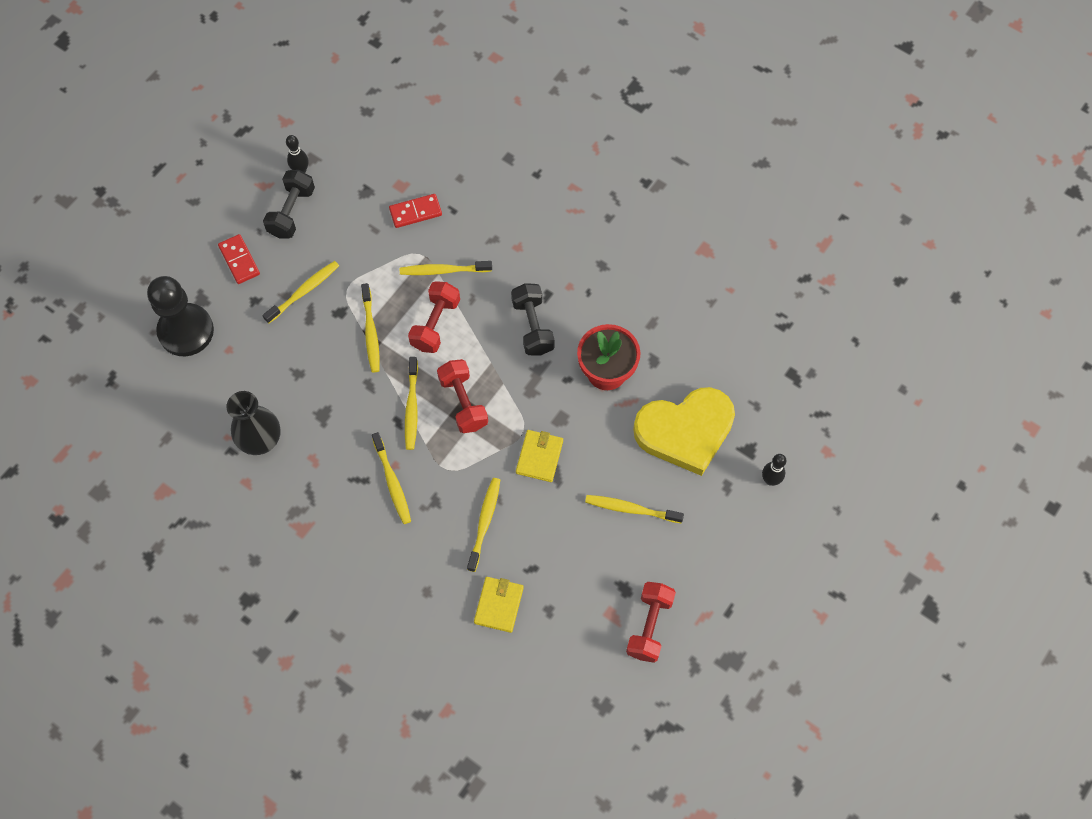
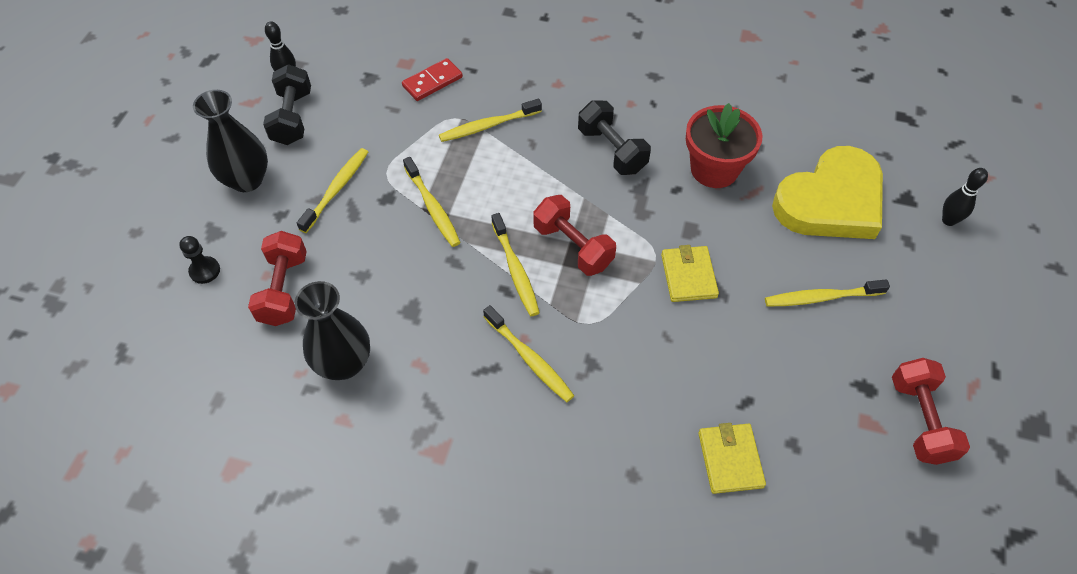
camera: 20 degrees left, 10 degrees down
black pawn [147,276,214,356] -> black pawn [179,236,220,284], size x0.42
red domino [218,234,260,284] -> black vase [193,90,268,192]
red dumbbell [408,281,460,353] -> red dumbbell moved to [248,231,307,326]
yellow toothbrush [467,478,500,572] -> none

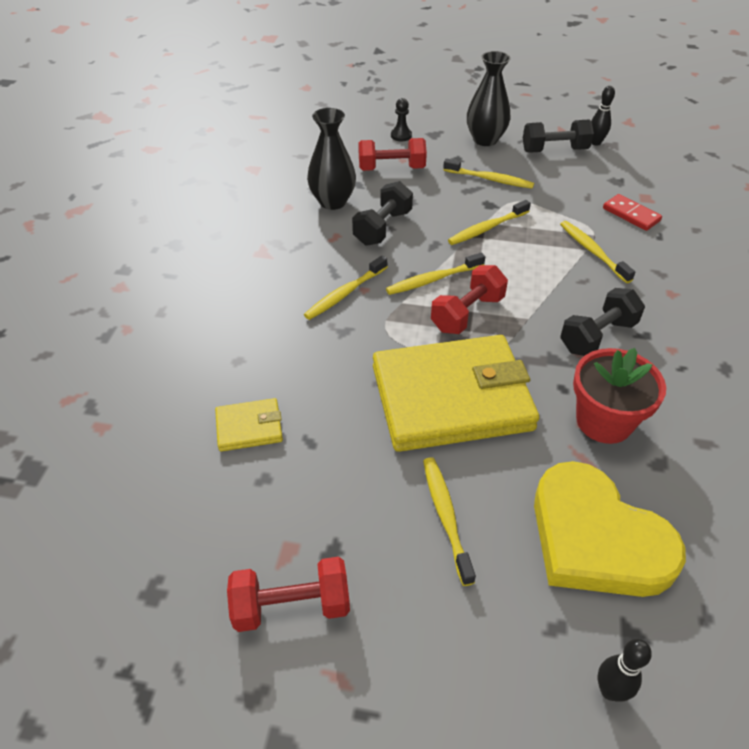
camera: 85 degrees right, 10 degrees down
yellow wallet [661,245,719,302] -> yellow wallet [373,335,539,452], size x2.33
none -> black dumbbell [352,181,413,246]

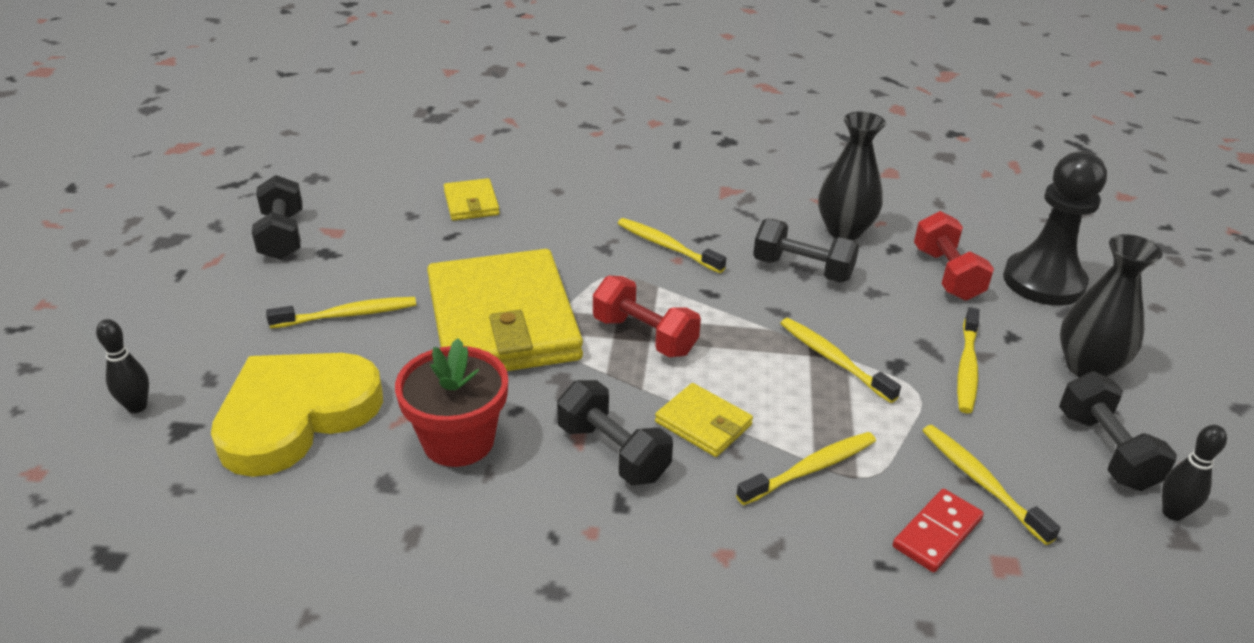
camera: 85 degrees right, 10 degrees down
red dumbbell [227,557,350,632] -> black dumbbell [252,175,303,260]
yellow toothbrush [386,252,485,295] -> yellow toothbrush moved to [922,425,1061,545]
black pawn [391,98,412,141] -> black pawn [1003,151,1107,306], size x2.37
none -> yellow wallet [655,383,753,457]

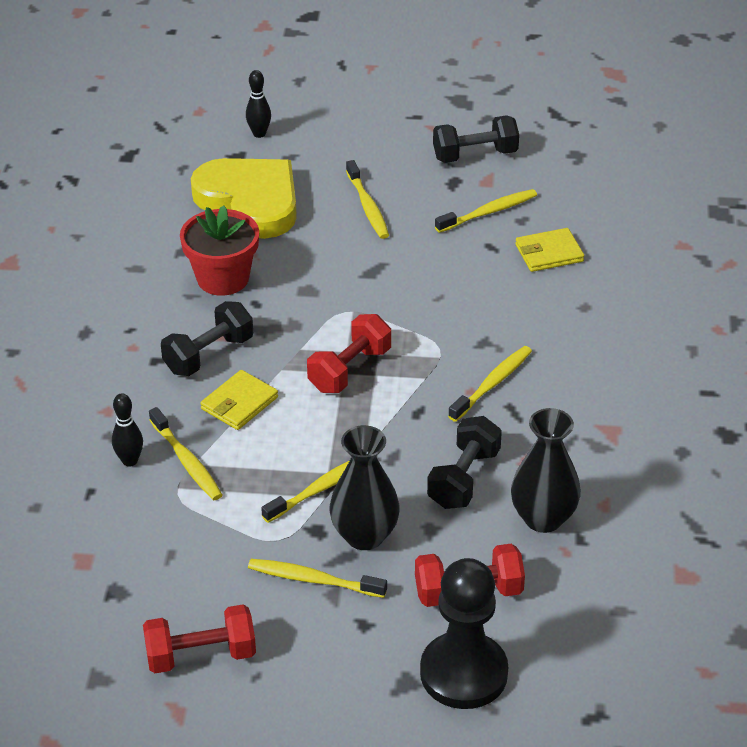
camera: 90 degrees right, 5 degrees up
yellow wallet [427,249,583,371] -> none
red domino [893,489,984,572] -> none
yellow toothbrush [922,425,1061,545] -> yellow toothbrush moved to [435,189,537,233]
black dumbbell [1059,372,1177,491] -> red dumbbell [143,604,256,673]
black vase [1060,234,1163,377] -> black vase moved to [330,425,400,550]
black bowling pin [1162,425,1227,521] -> black bowling pin moved to [112,393,143,467]

